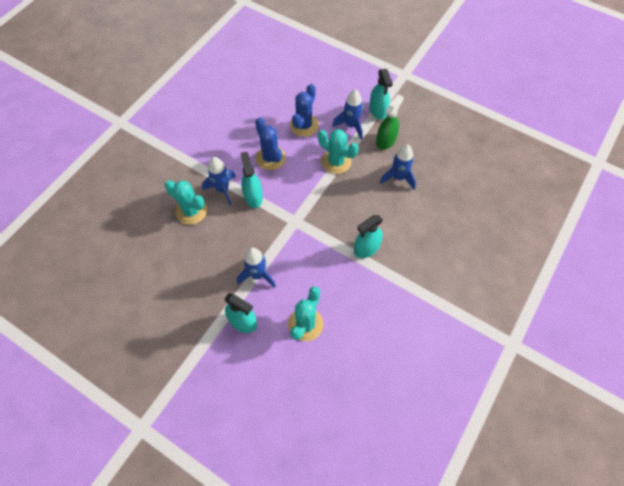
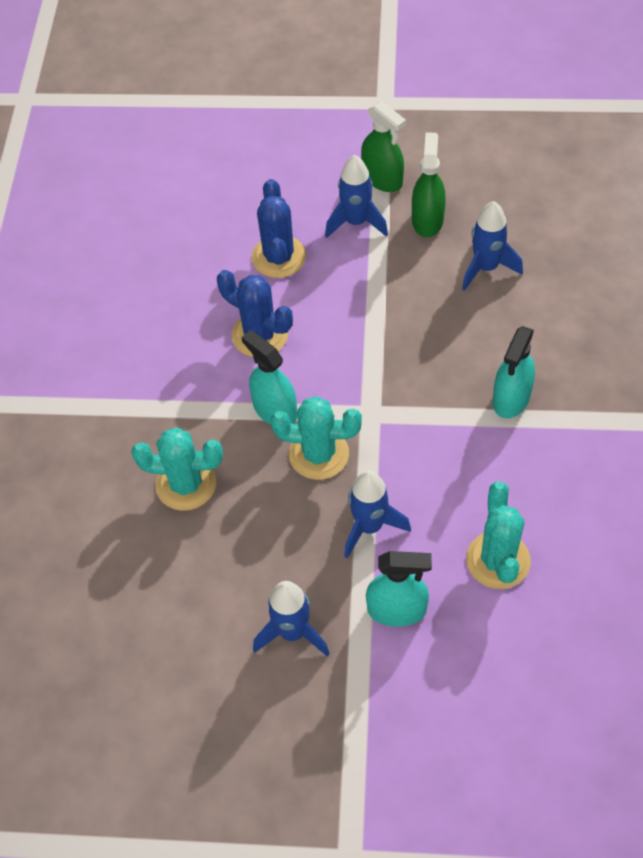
camera: 25 degrees left, 5 degrees down
blue rocket [202,157,236,206] -> blue rocket moved to [253,581,330,657]
turquoise cactus [318,129,359,174] -> turquoise cactus moved to [270,396,362,480]
turquoise spray bottle [369,69,393,120] -> green spray bottle [361,101,406,192]

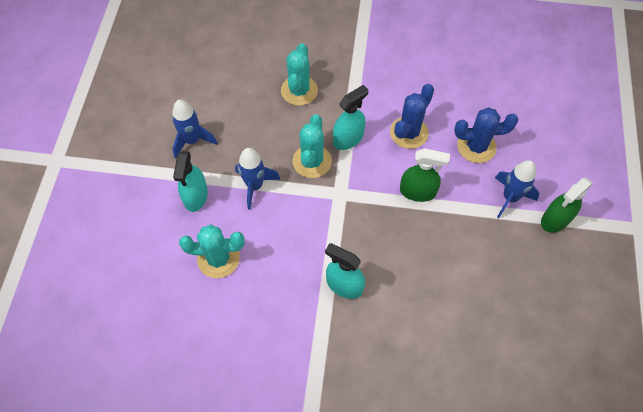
camera: 90 degrees right, 5 degrees up
green spray bottle [412,132,446,237] -> green spray bottle moved to [400,148,450,202]
blue rocket [462,201,523,291] -> none

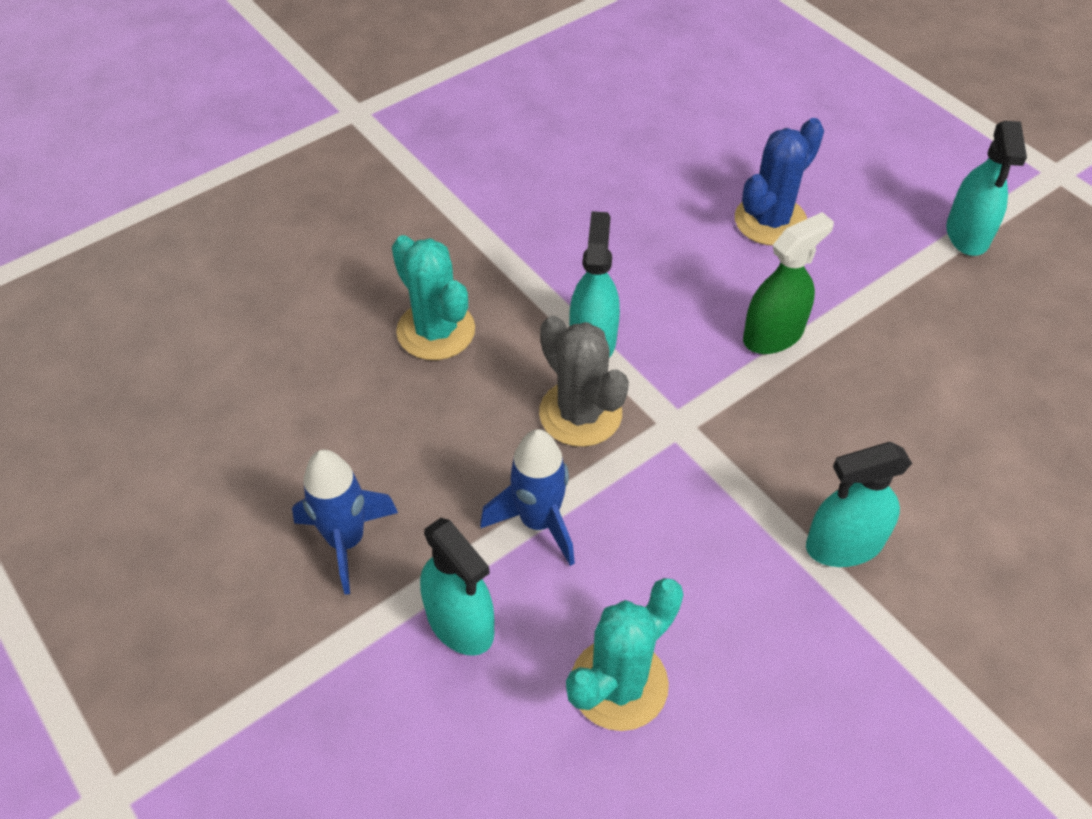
camera: 45 degrees left, 10 degrees down
turquoise cactus [293,114,332,178] -> grey cactus [539,316,629,447]
blue cactus [390,84,434,149] -> none
blue rocket [495,160,539,218] -> none
green spray bottle [541,178,593,233] -> turquoise spray bottle [946,121,1027,256]

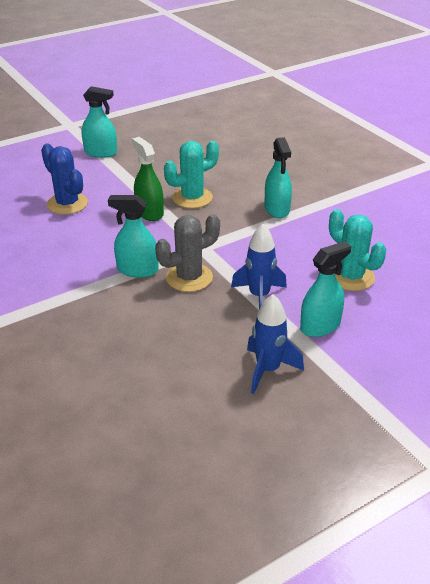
camera: 85 degrees left, 15 degrees down
turquoise cactus [392,235,475,360] -> turquoise cactus moved to [164,141,219,208]

